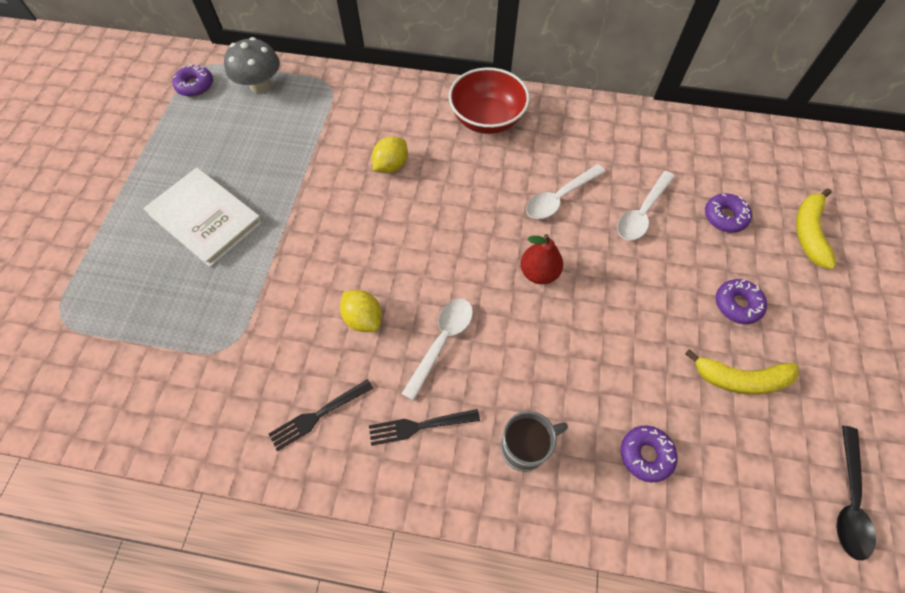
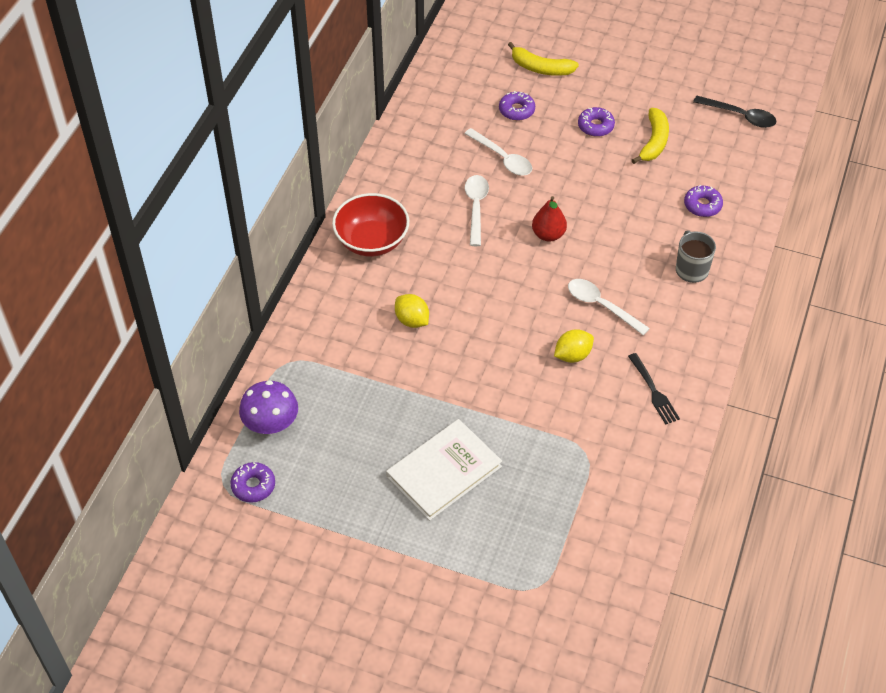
camera: 80 degrees left, 10 degrees down
grey mushroom [224,37,280,93] -> purple mushroom [239,380,298,434]
black fork [369,409,480,446] -> none
white spoon [526,164,605,219] -> white spoon turned 150 degrees counterclockwise [465,175,489,246]

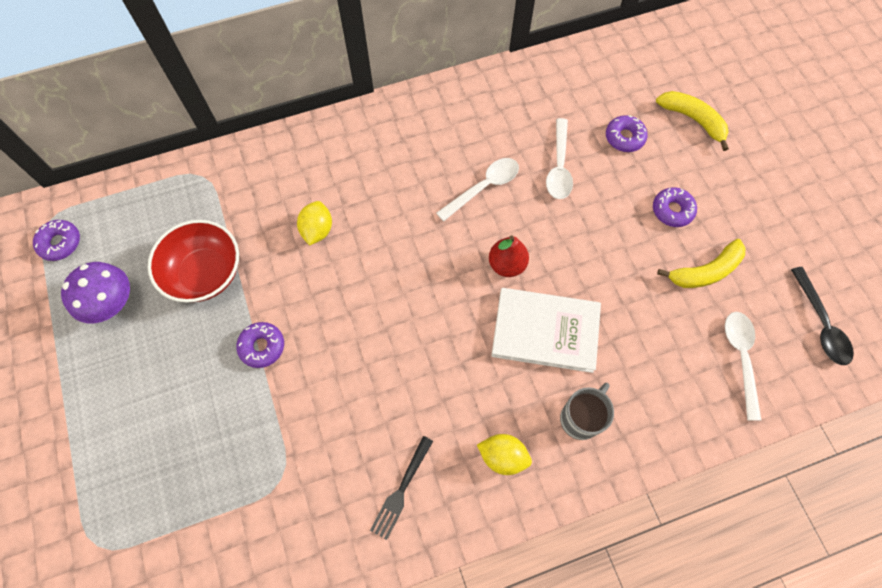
camera: 50 degrees right, 15 degrees up
purple mushroom [239,380,298,434] -> purple mushroom moved to [61,262,130,323]
red bowl [332,193,409,257] -> red bowl moved to [148,220,239,303]
white book [386,419,502,521] -> white book moved to [491,288,601,373]
yellow banana [508,42,579,76] -> yellow banana turned 150 degrees clockwise [656,91,729,151]
yellow lemon [554,329,594,363] -> yellow lemon moved to [477,434,532,475]
white spoon [568,279,650,335] -> white spoon moved to [725,312,761,421]
purple donut [684,185,723,217] -> purple donut moved to [236,322,284,368]

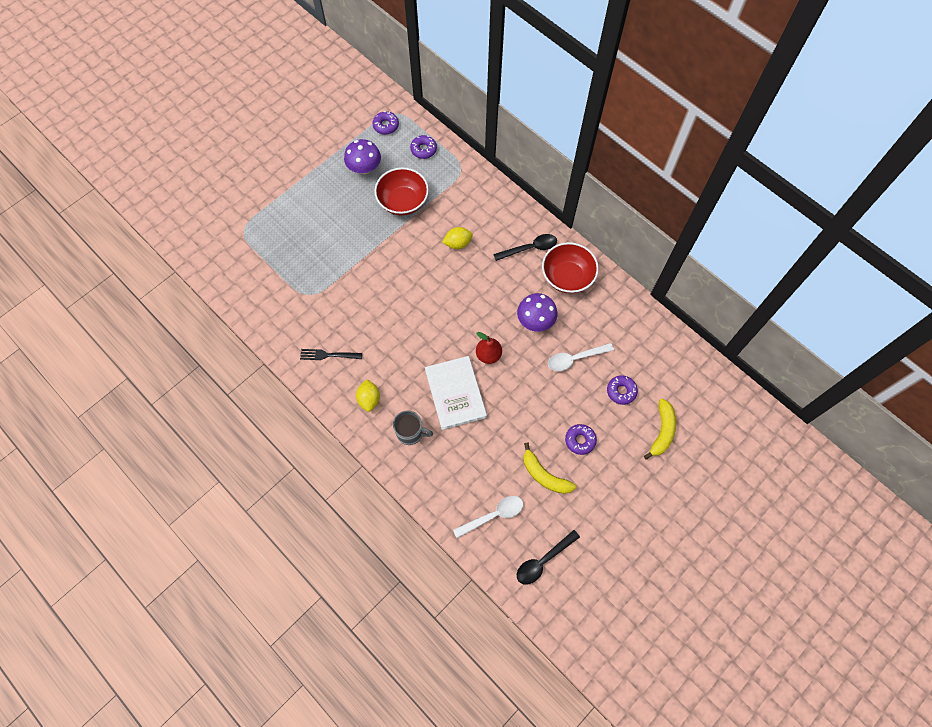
camera: 65 degrees right, 0 degrees up
purple donut [236,322,284,368] -> purple donut moved to [410,135,437,159]
white spoon [436,158,519,221] -> purple mushroom [517,293,557,332]
none -> black spoon [493,234,557,261]
none -> red bowl [542,242,599,294]

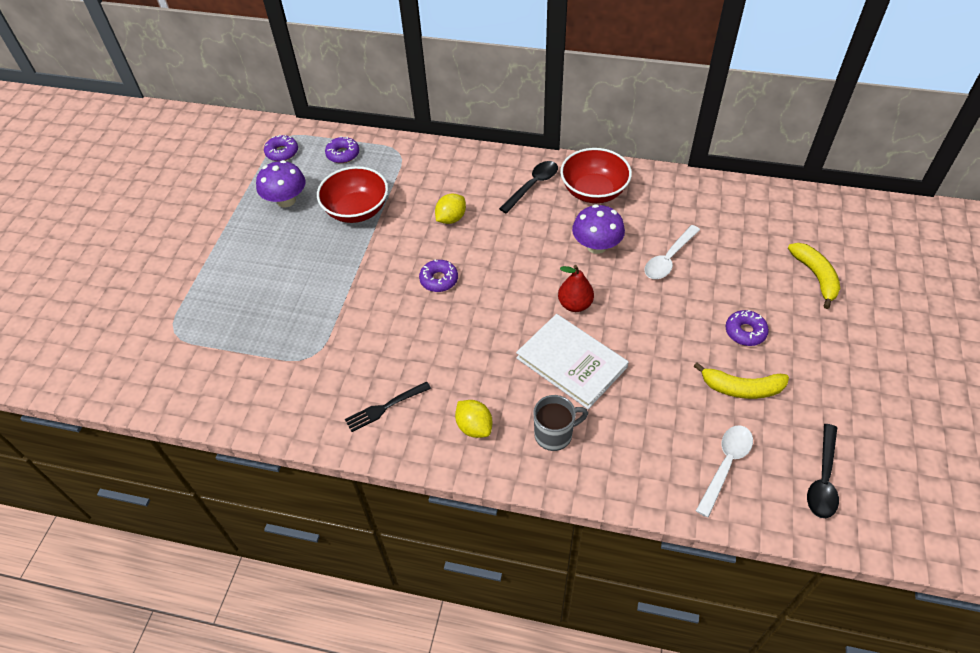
camera: 30 degrees left, 15 degrees down
purple donut [607,375,638,405] -> purple donut moved to [419,260,458,292]

